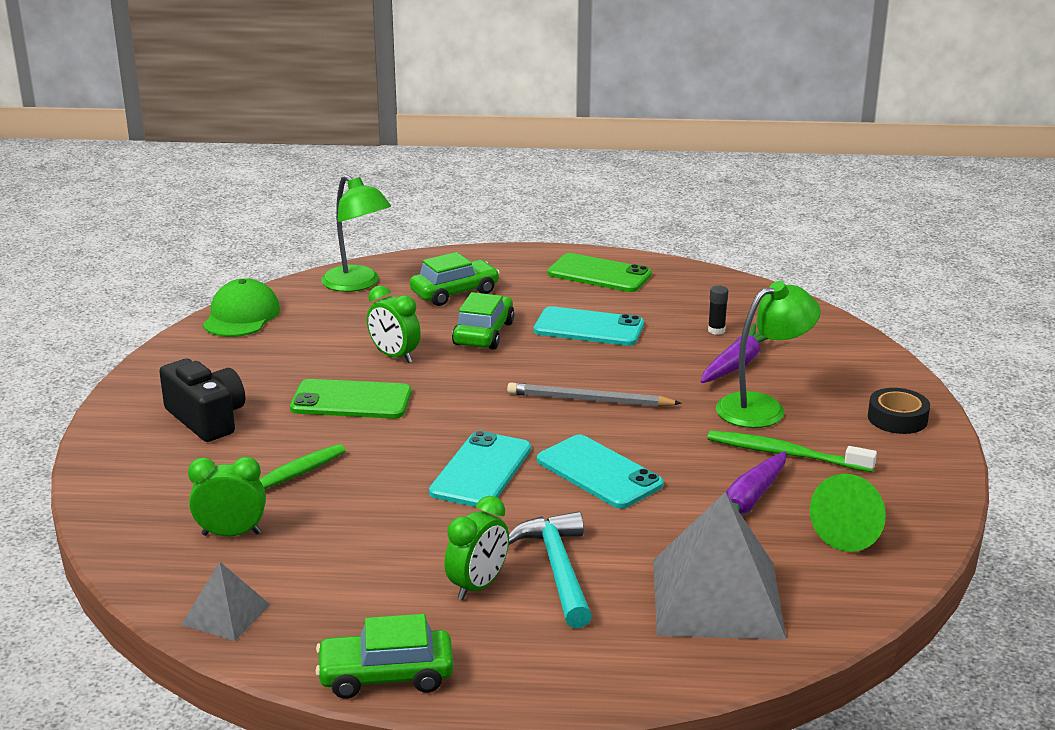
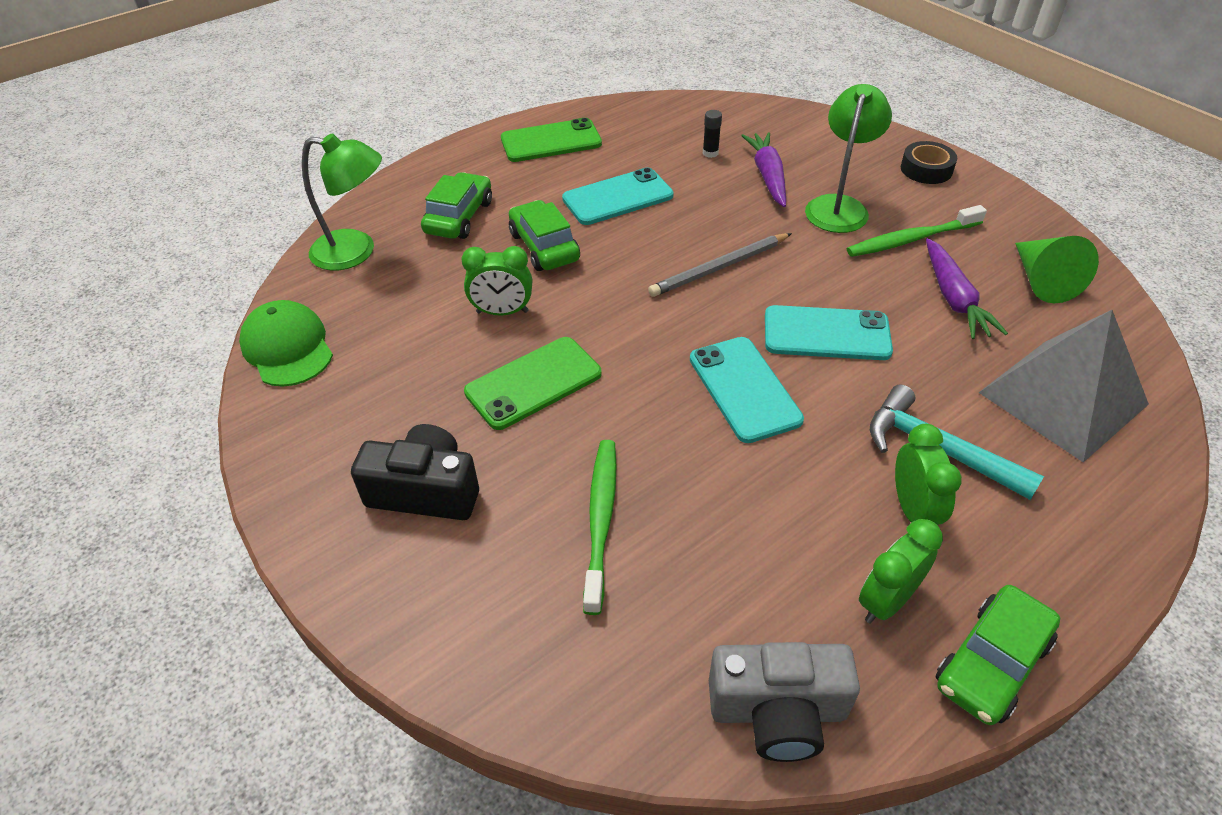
camera: 40 degrees left, 20 degrees up
grey pyramid [181,562,271,641] -> grey camera [709,642,860,762]
green clock [188,457,266,536] -> green clock moved to [859,519,943,623]

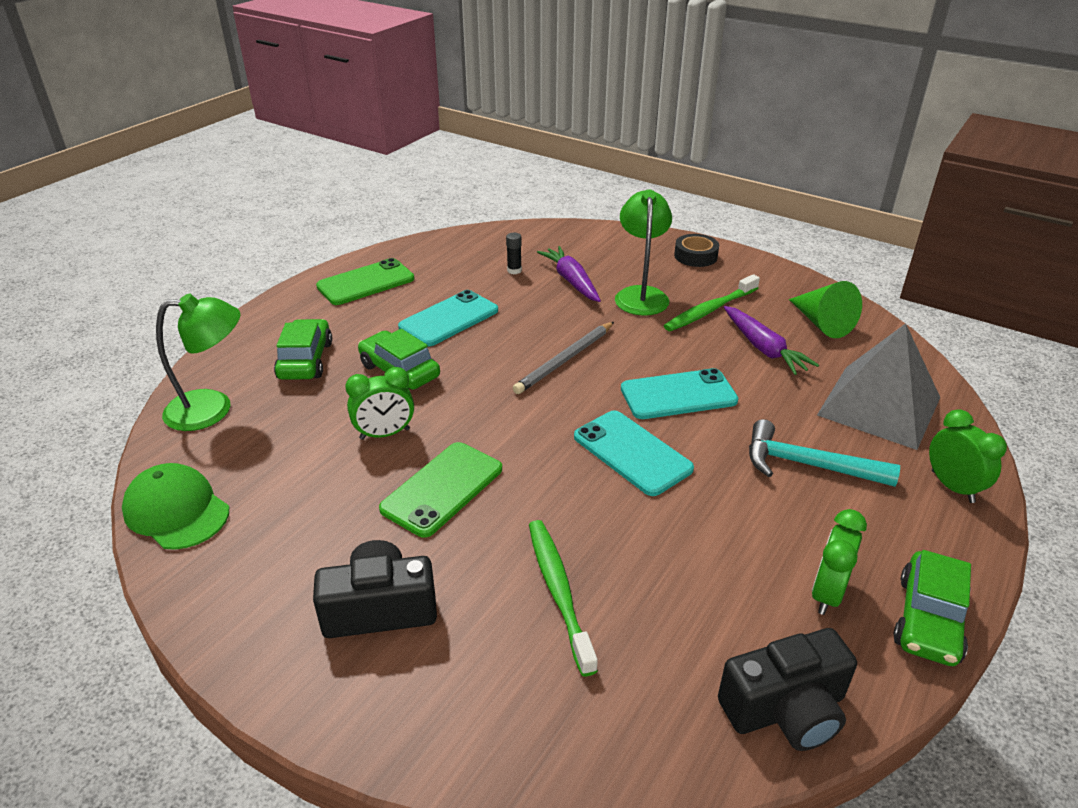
camera: 20 degrees left, 10 degrees down
grey camera [709,642,860,762] -> black camera [718,628,857,751]
green clock [895,424,962,525] -> green clock moved to [929,409,1007,503]

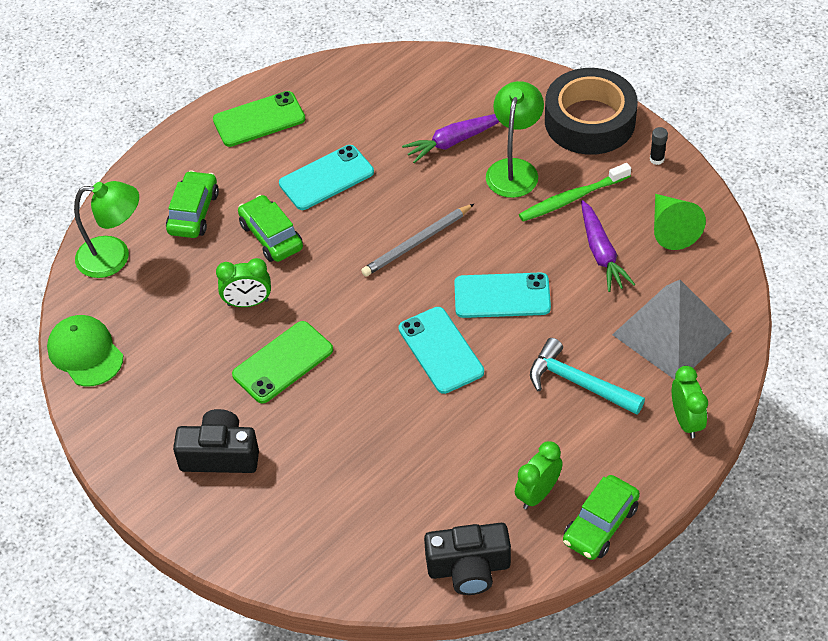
camera: 15 degrees right, 15 degrees up
black glue stick [506,233,522,274] -> black glue stick moved to [650,127,668,165]
green toothbrush [529,520,598,676] -> none
purple carrot [537,246,601,302] -> purple carrot turned 105 degrees counterclockwise [402,114,499,163]
black tape [674,234,719,267] -> black tape [545,68,638,155], size x2.07

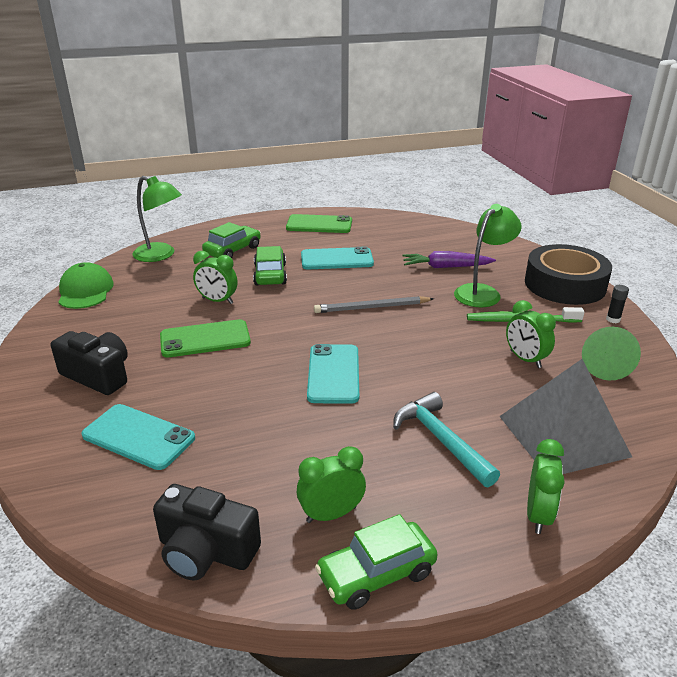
camera: 25 degrees right, 20 degrees down
turquoise phone [454,272,551,318] -> turquoise phone moved to [81,404,195,470]
purple carrot [581,200,635,292] -> green clock [506,300,556,368]

